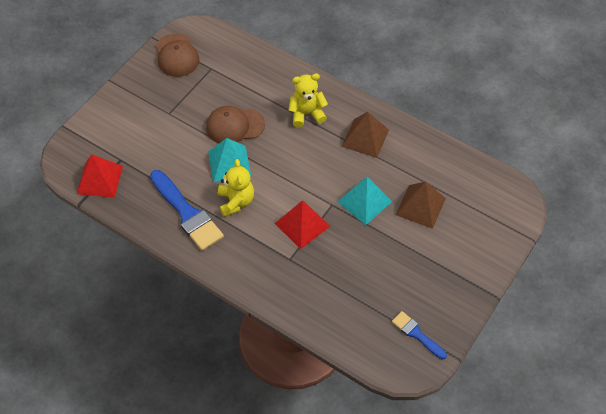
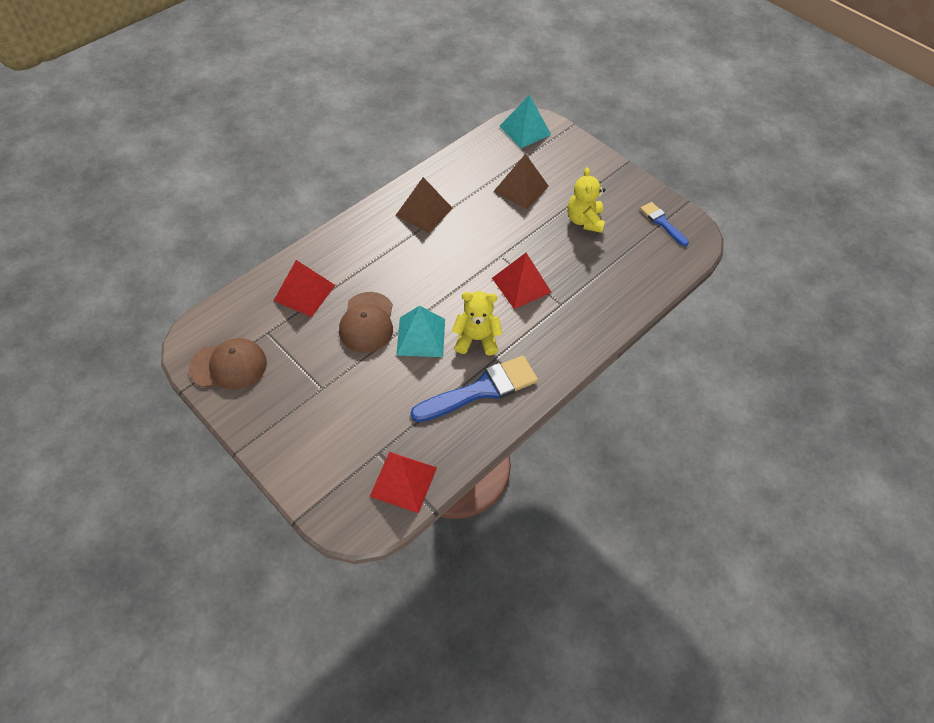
camera: 80 degrees left, 0 degrees up
yellow teddy bear [289,73,328,128] -> yellow teddy bear moved to [567,167,606,233]
turquoise pyramid [337,177,392,225] -> turquoise pyramid moved to [499,95,551,148]
blue brush [392,311,447,360] -> blue brush turned 90 degrees clockwise [640,202,689,246]
none -> red pyramid [274,260,335,317]

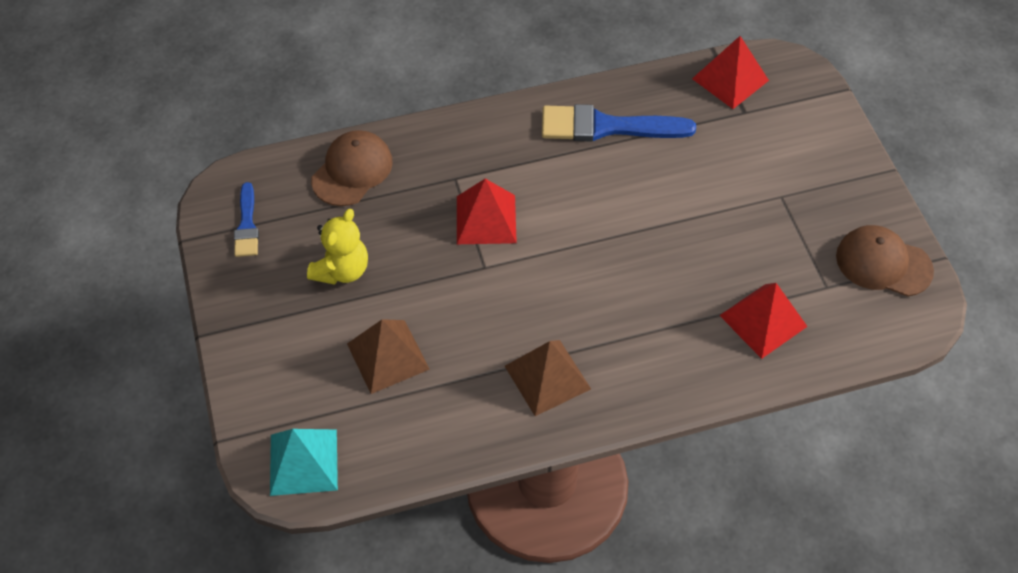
camera: 150 degrees left, 0 degrees up
brown cap [339,292,393,353] -> brown cap moved to [311,130,393,206]
turquoise pyramid [396,306,445,357] -> none
yellow teddy bear [452,291,503,356] -> none

